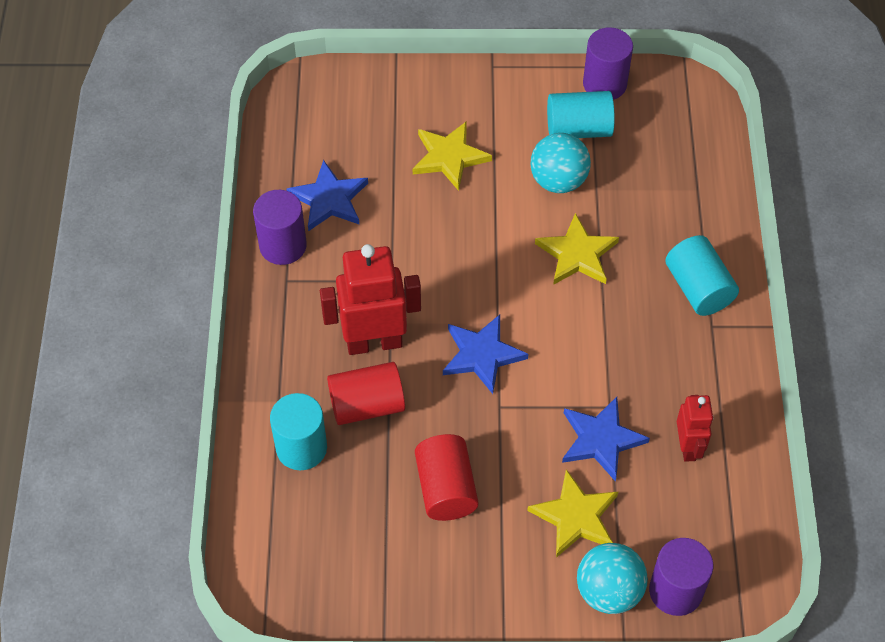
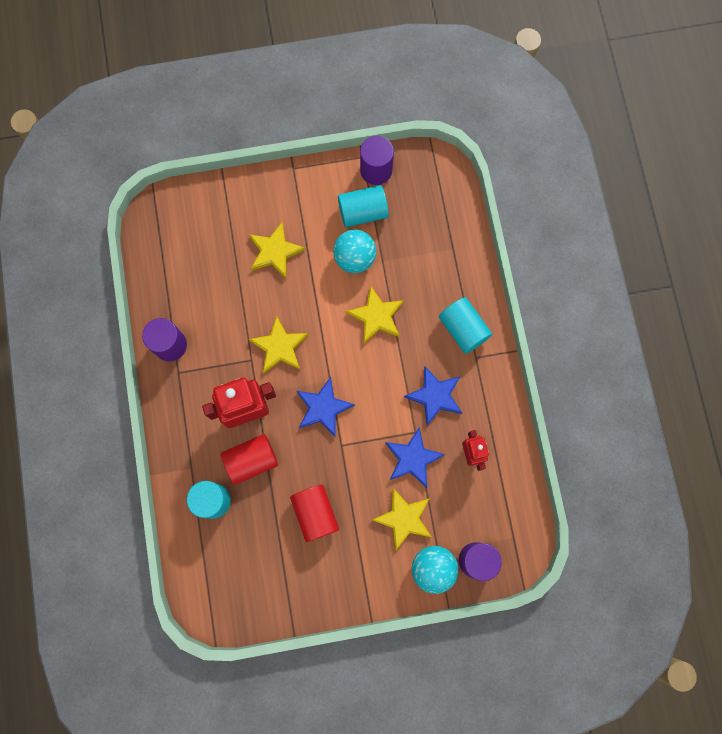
camera: 10 degrees left, 20 degrees up
blue star [286,160,368,231] -> blue star moved to [404,367,462,426]
none -> yellow star [249,315,308,374]

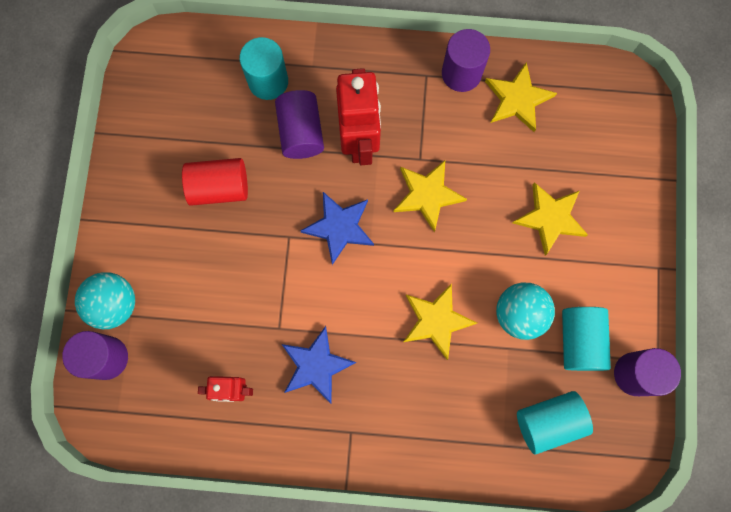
camera: 105 degrees right, 0 degrees up
red cylinder [221,434,278,485] -> purple cylinder [275,90,324,159]
yellow star [373,488,431,550] -> yellow star moved to [485,62,557,132]
blue star [385,427,445,488] -> none
turquoise cylinder [439,297,492,354] -> turquoise cylinder moved to [517,391,593,454]

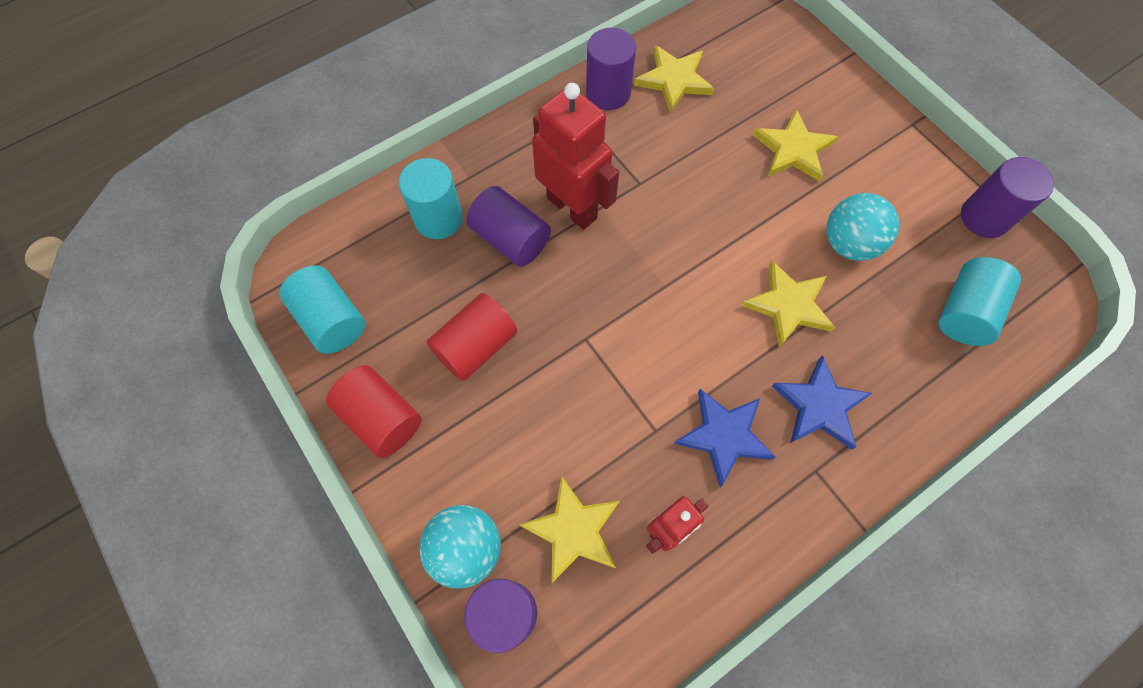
camera: 40 degrees left, 10 degrees down
blue star [300,192,374,265] -> blue star moved to [772,355,872,450]
yellow star [393,160,467,232] -> yellow star moved to [519,476,620,584]
turquoise cylinder [562,307,611,371] -> turquoise cylinder moved to [279,265,366,354]
none -> red cylinder [326,365,422,458]

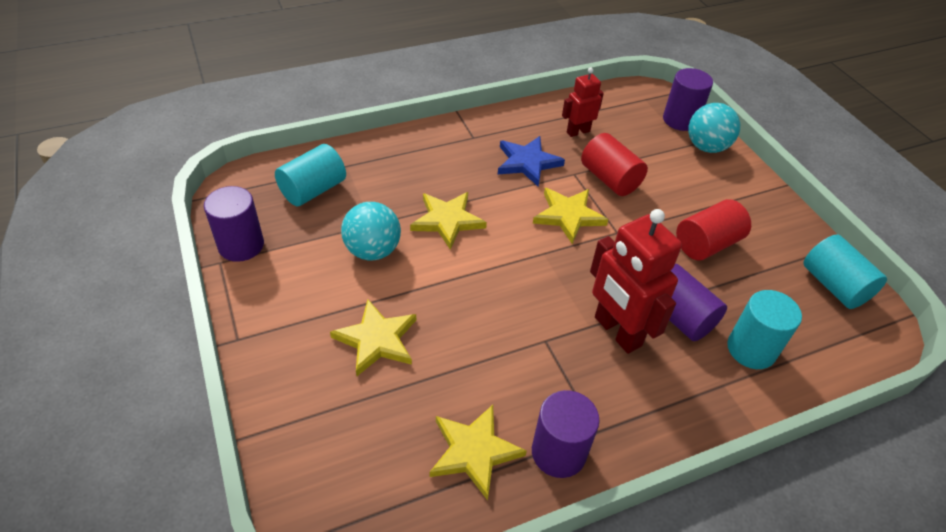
camera: 170 degrees left, 20 degrees down
red cylinder [326,365,422,458] -> red cylinder moved to [581,133,648,196]
yellow star [519,476,620,584] -> yellow star moved to [533,188,608,244]
blue star [772,355,872,450] -> none

